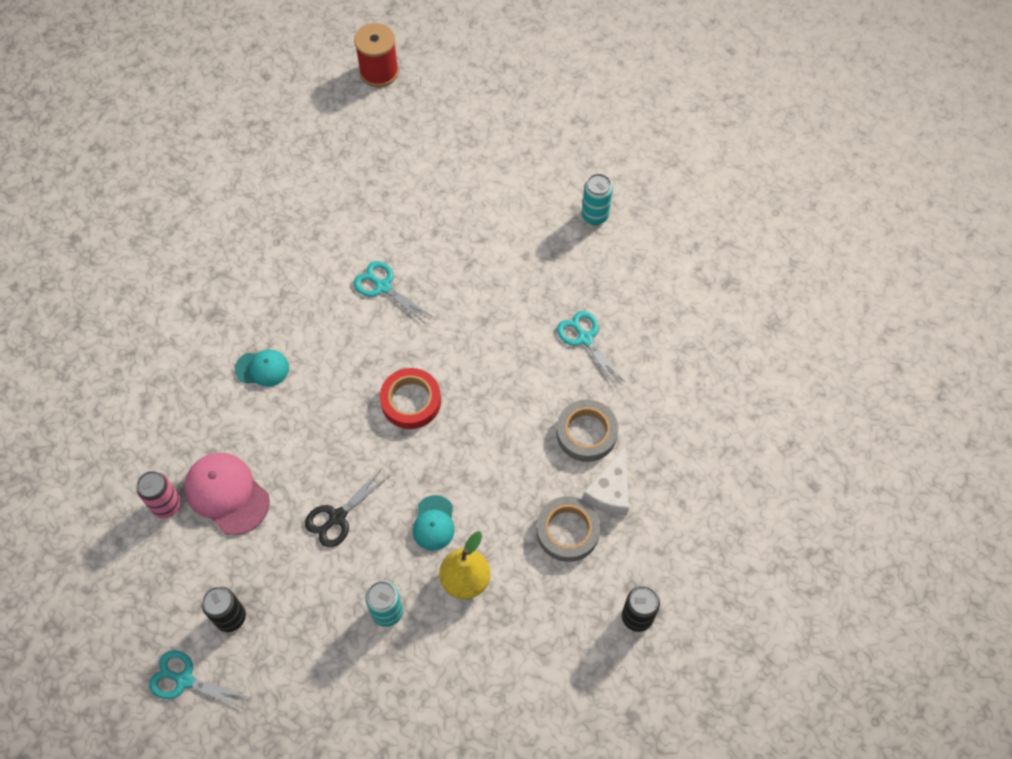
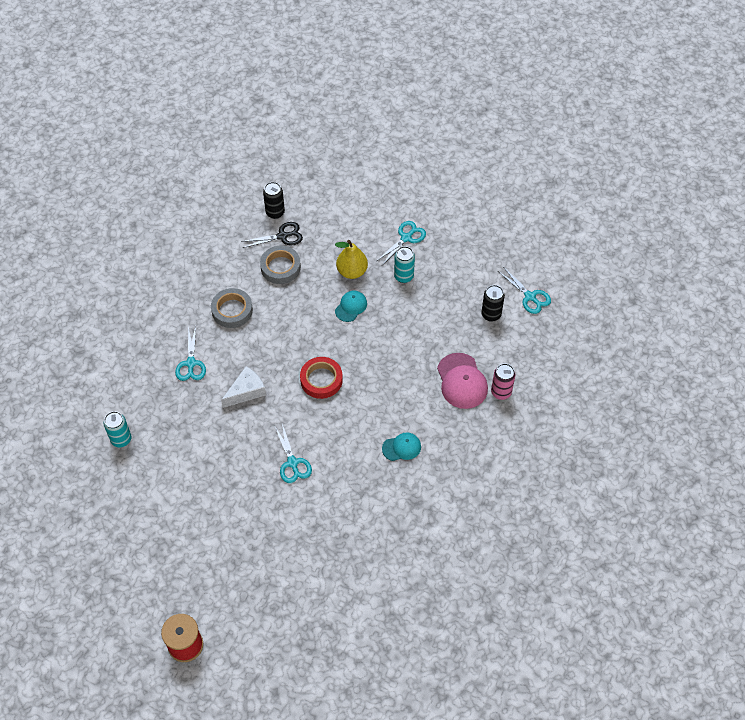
camera: 150 degrees left, 5 degrees down
turquoise cap [235,349,289,387] -> turquoise cap turned 135 degrees clockwise [382,432,421,461]
black scissors [305,469,389,547] -> black scissors moved to [241,222,303,248]
white cheese [582,446,629,516] -> white cheese moved to [221,366,266,408]
none -> turquoise scissors [378,221,426,265]

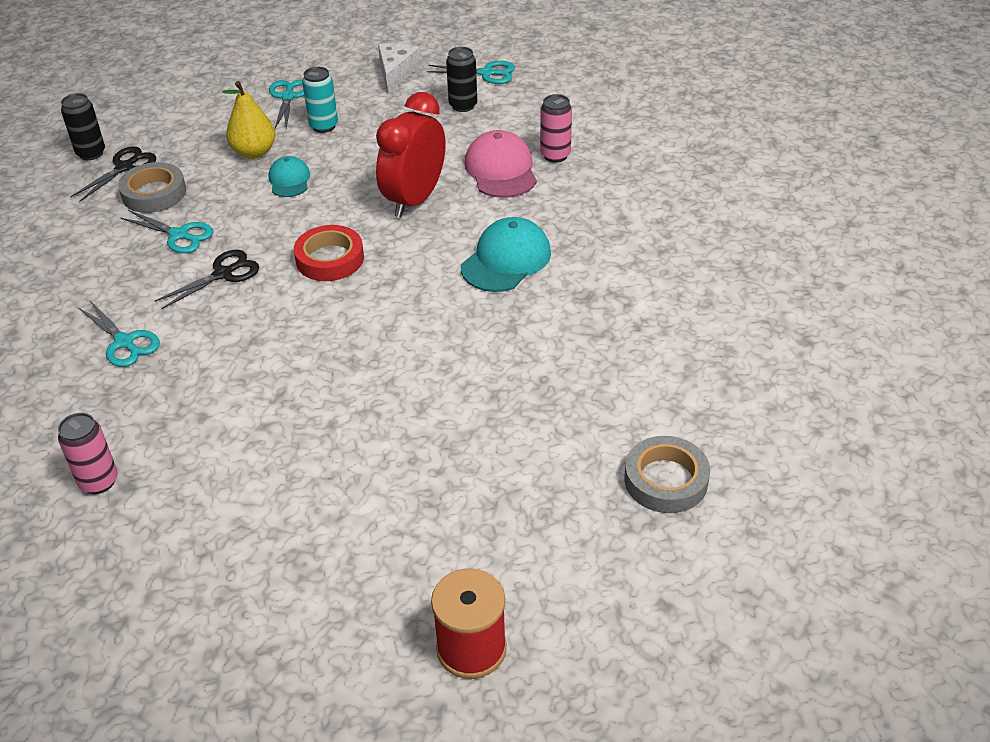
camera: 40 degrees left, 15 degrees down
turquoise can [103,411,132,447] -> pink can [58,413,118,494]
grey tape [211,288,253,328] -> grey tape moved to [624,436,710,513]
white cheese [221,366,266,408] -> white cheese moved to [378,43,421,94]
turquoise scissors [274,424,312,483] -> turquoise scissors moved to [121,210,213,253]
turquoise cap [382,432,421,461] -> turquoise cap [461,217,551,292], size x1.66
pink cap [437,353,488,409] -> pink cap turned 135 degrees counterclockwise [464,130,537,198]
none -> black scissors [155,250,259,309]
none -> red clock [376,92,445,218]

